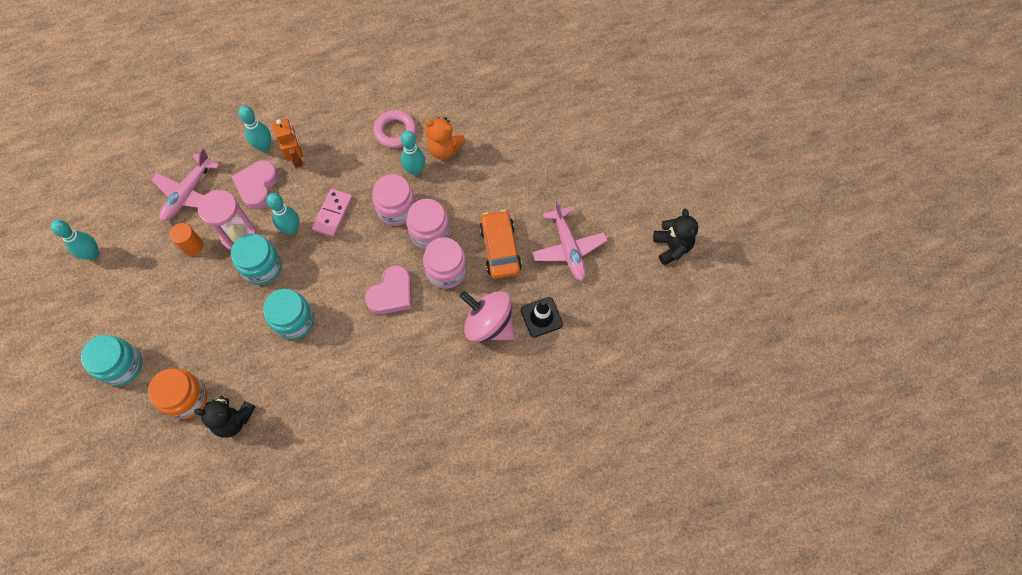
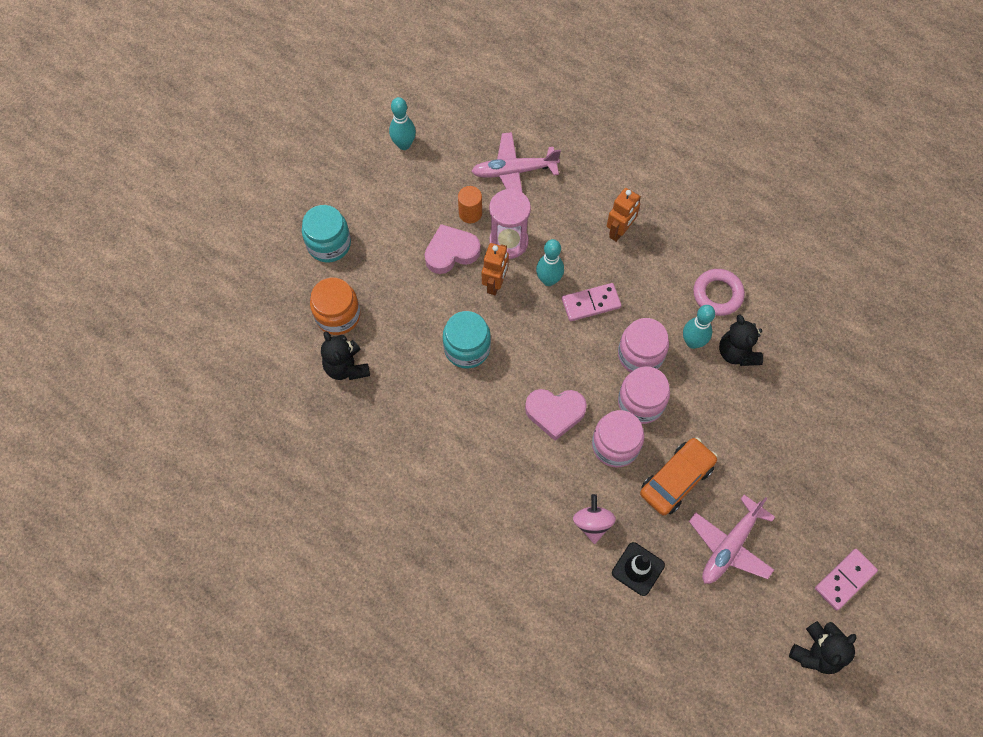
camera: 55 degrees right, 0 degrees up
pink heart [231,160,278,209] -> pink heart moved to [425,224,481,274]
turquoise jar [231,234,282,285] -> orange robot [482,243,509,295]
turquoise bowling pin [238,106,271,152] -> none
orange teddy bear [425,117,466,160] -> black teddy bear [719,314,763,366]
pink spinning top [459,291,514,342] -> pink spinning top [573,494,616,544], size x0.61
none -> pink domino [815,549,878,611]

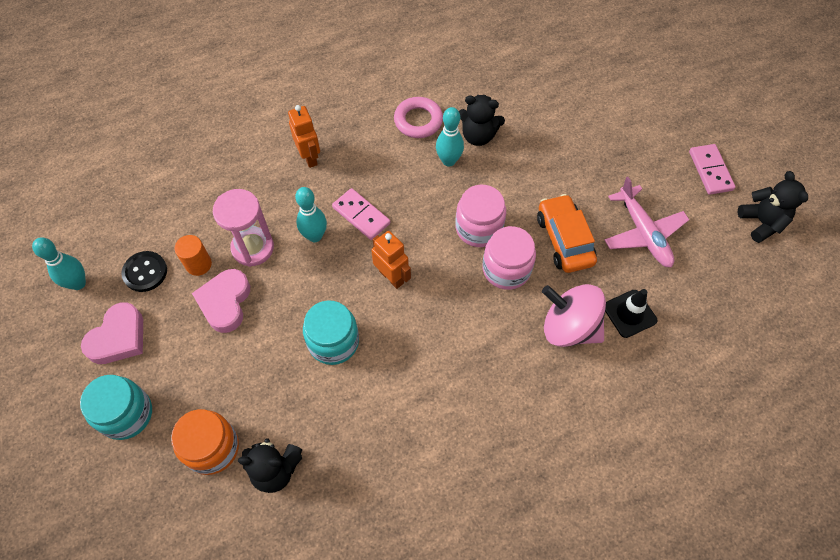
camera: 60 degrees left, 5 degrees down
pink plane [471,132,561,193] -> none
orange robot [482,243,509,295] -> orange robot moved to [371,231,411,289]
pink heart [525,389,587,441] -> pink heart moved to [81,302,143,364]
pink domino [562,283,621,321] -> pink domino turned 60 degrees counterclockwise [332,188,390,240]
pink spinning top [573,494,616,544] -> pink spinning top [542,284,606,347], size x1.64
pink jar [618,318,669,372] -> none
none -> black button [121,251,167,292]

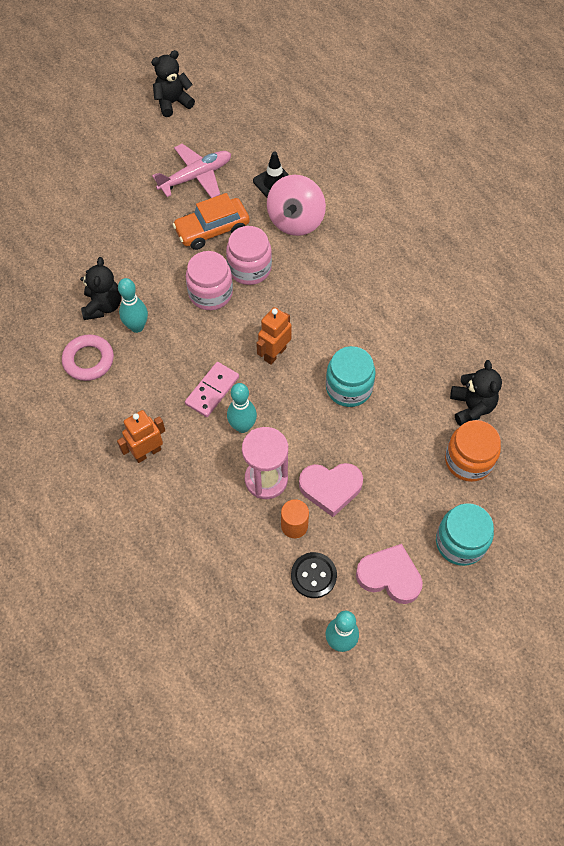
camera: 100 degrees left, 0 degrees up
pink domino [689,144,735,195] -> none

